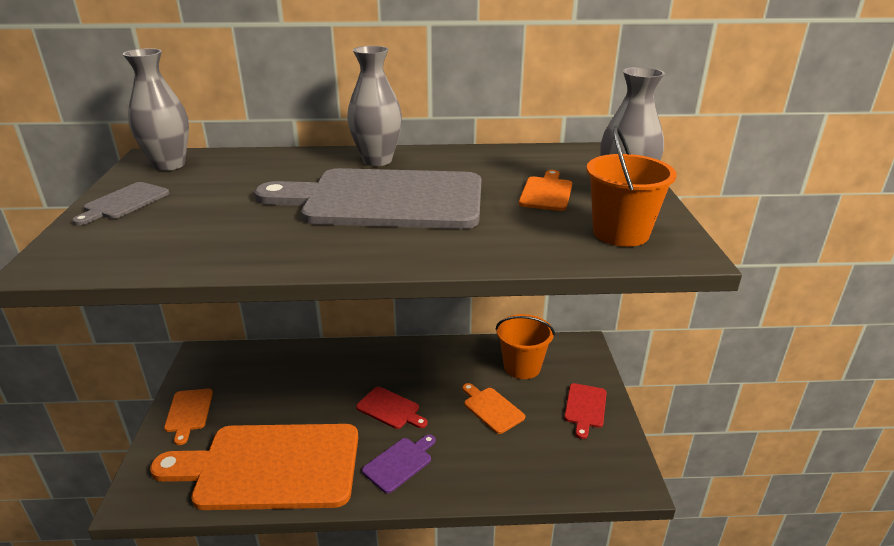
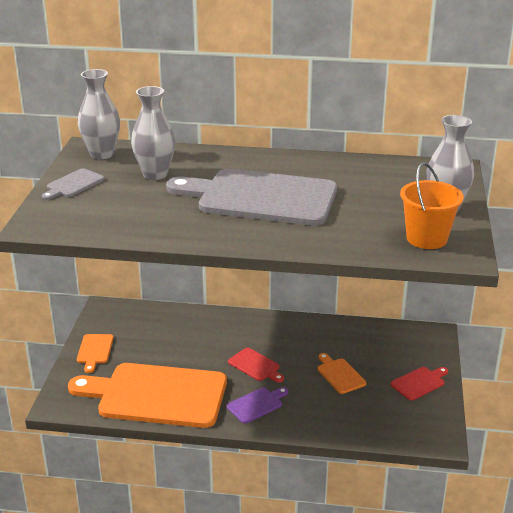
camera: 10 degrees right, 0 degrees up
grey vase [347,46,402,166] -> grey vase moved to [131,86,175,180]
orange bucket [496,314,555,379] -> none
orange cutting board [519,170,573,211] -> none
red cutting board [564,383,607,439] -> red cutting board turned 150 degrees counterclockwise [391,367,448,400]

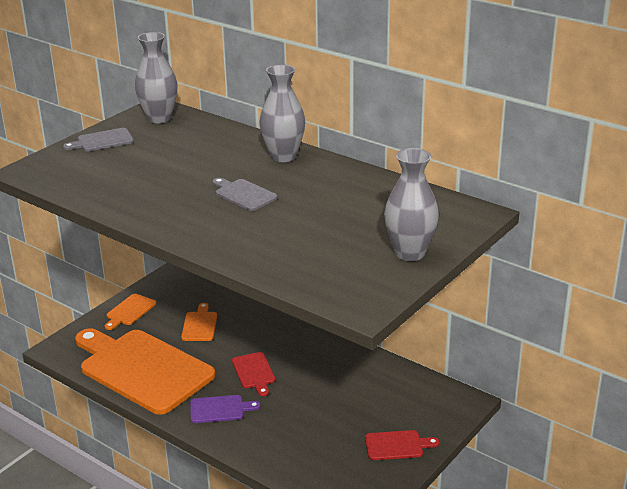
camera: 30 degrees right, 0 degrees up
grey vase [131,86,175,180] -> grey vase moved to [260,64,305,162]
grey cutting board [166,169,337,226] -> grey cutting board [213,178,277,211], size x0.41
orange cutting board [318,353,366,394] -> orange cutting board moved to [181,303,217,341]
orange bucket [400,163,464,249] -> none

